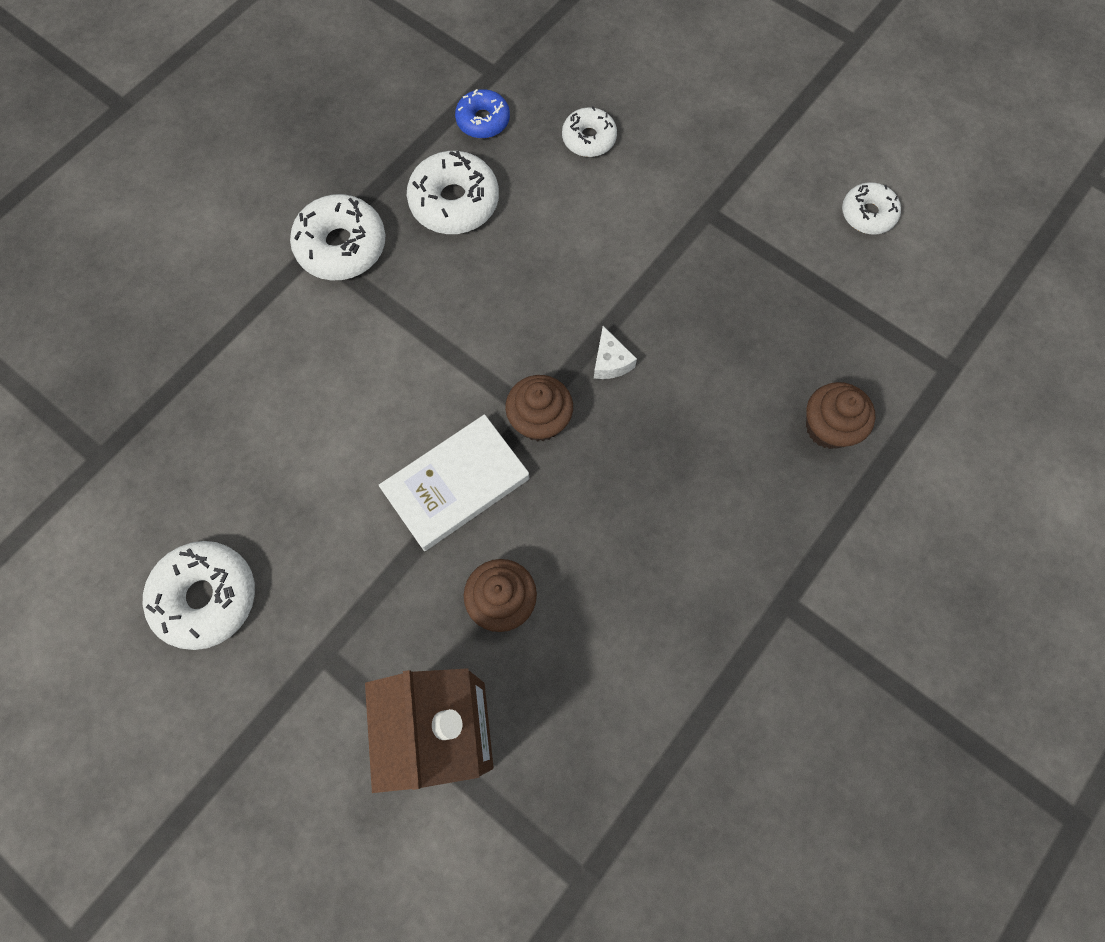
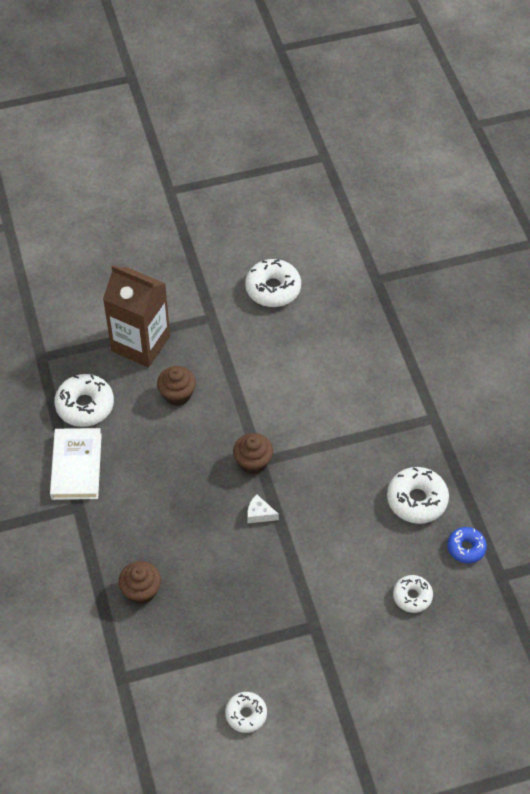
camera: 125 degrees right, 15 degrees down
white donut [290,194,386,280] -> white donut moved to [54,374,114,427]
white book [379,414,529,551] -> white book moved to [50,428,102,500]

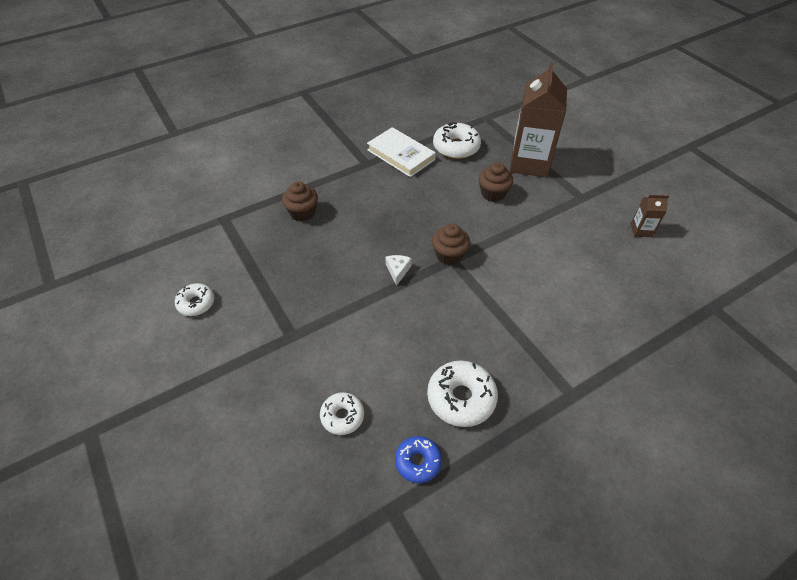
camera: 75 degrees right, 5 degrees down
white book [50,428,102,500] -> white book turned 60 degrees clockwise [367,127,436,177]
white donut [245,259,301,307] -> brown carton [631,195,669,237]

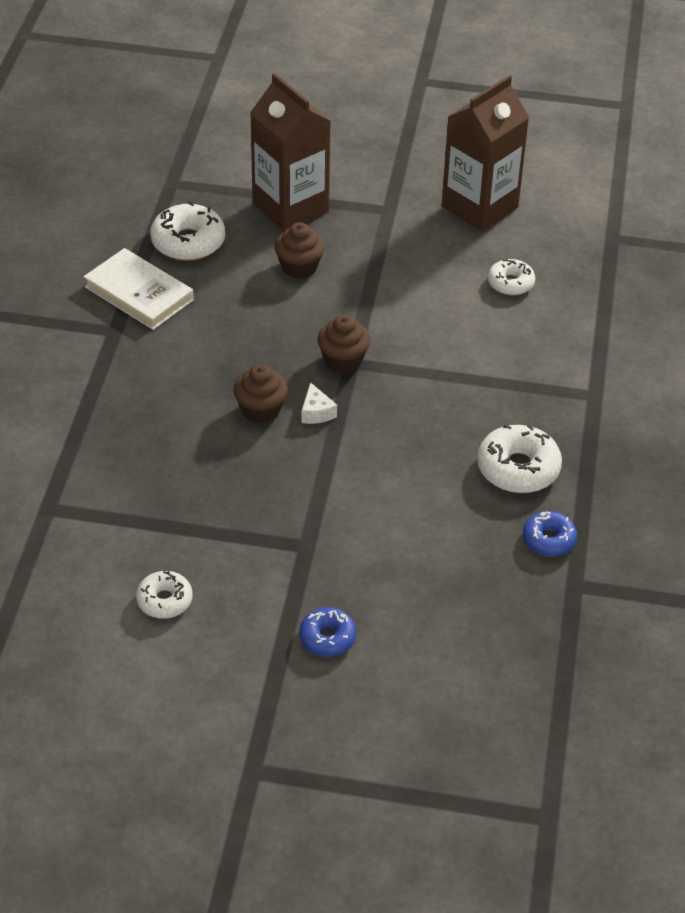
camera: 50 degrees left, 5 degrees down
brown cupcake [282,181,318,222] -> brown cupcake moved to [233,364,288,424]
white donut [320,392,364,435] -> white donut moved to [488,259,535,295]
white book [367,127,436,177] -> white book turned 45 degrees clockwise [84,248,194,330]
white cheese [386,255,412,286] -> white cheese turned 150 degrees counterclockwise [301,382,337,424]
brown carton [631,195,669,237] -> brown carton [442,75,529,232], size x2.30
none -> blue donut [299,607,356,656]

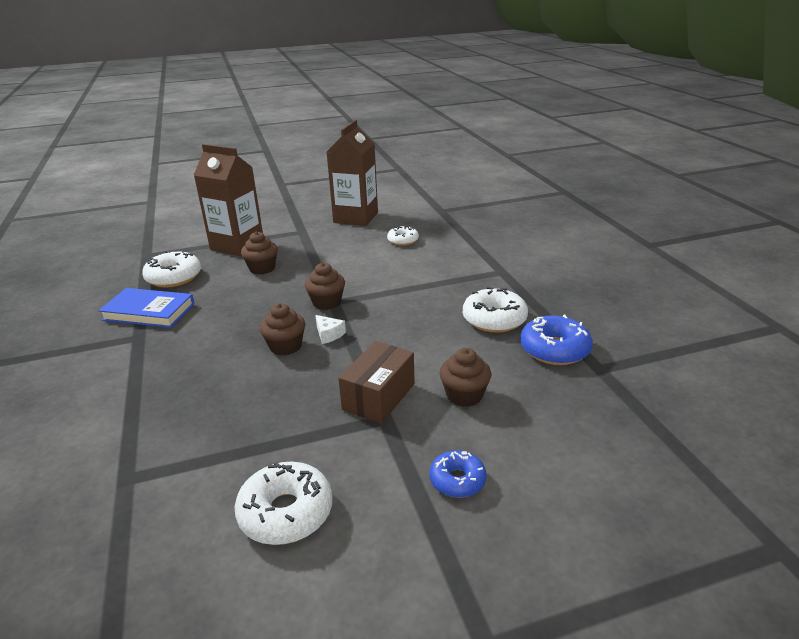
camera: 25 degrees left, 15 degrees down
white book [84,248,194,330] -> blue book [98,288,195,328]
white donut [136,571,193,619] -> white donut [235,462,333,545], size x1.61
blue donut [523,511,577,556] -> blue donut [520,315,593,365], size x1.61
none -> brown box [338,341,415,424]
none -> brown cupcake [440,348,491,407]

